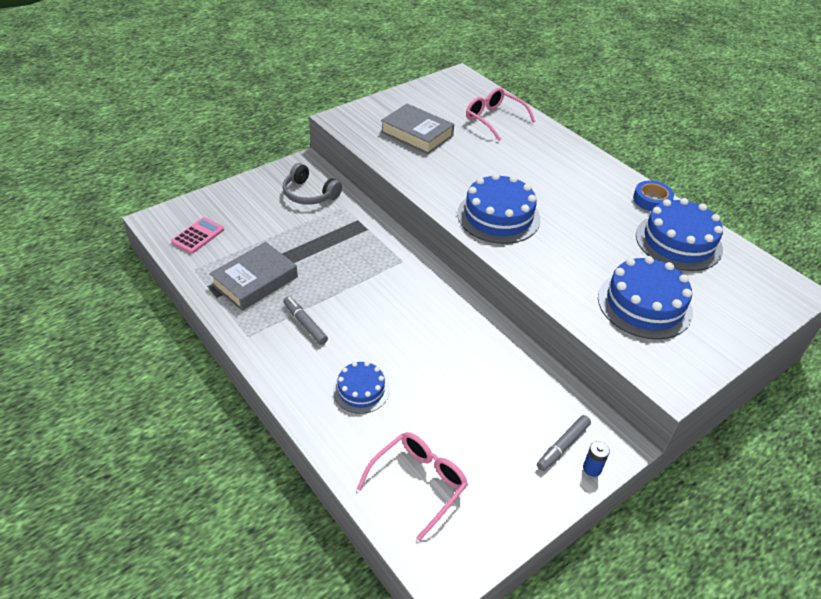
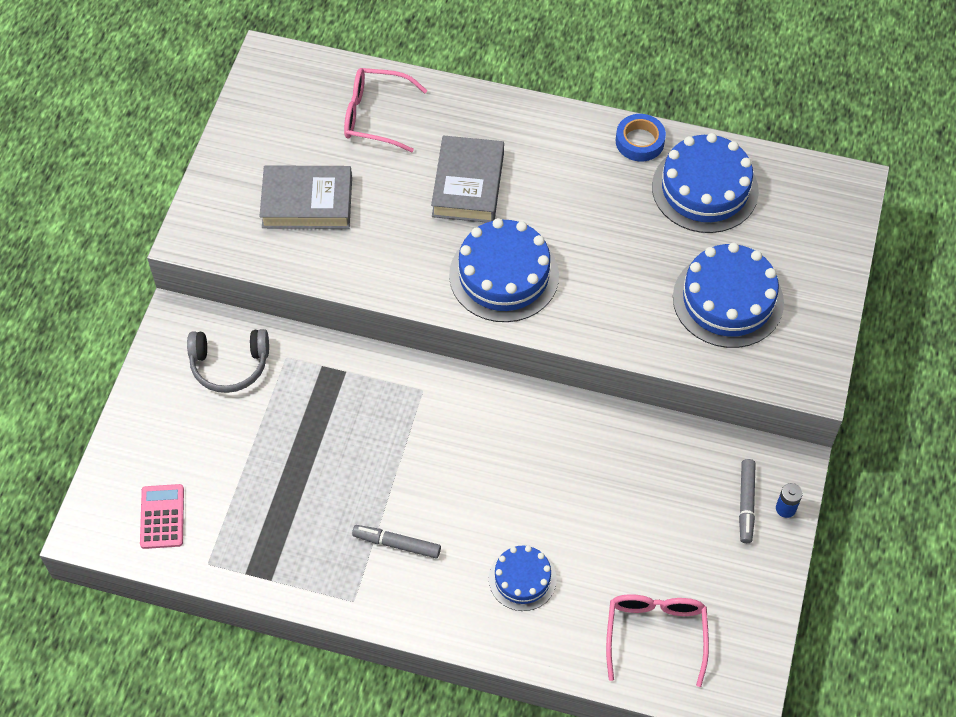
camera: 35 degrees left, 15 degrees up
grey book [209,242,298,311] -> grey book moved to [431,135,504,223]

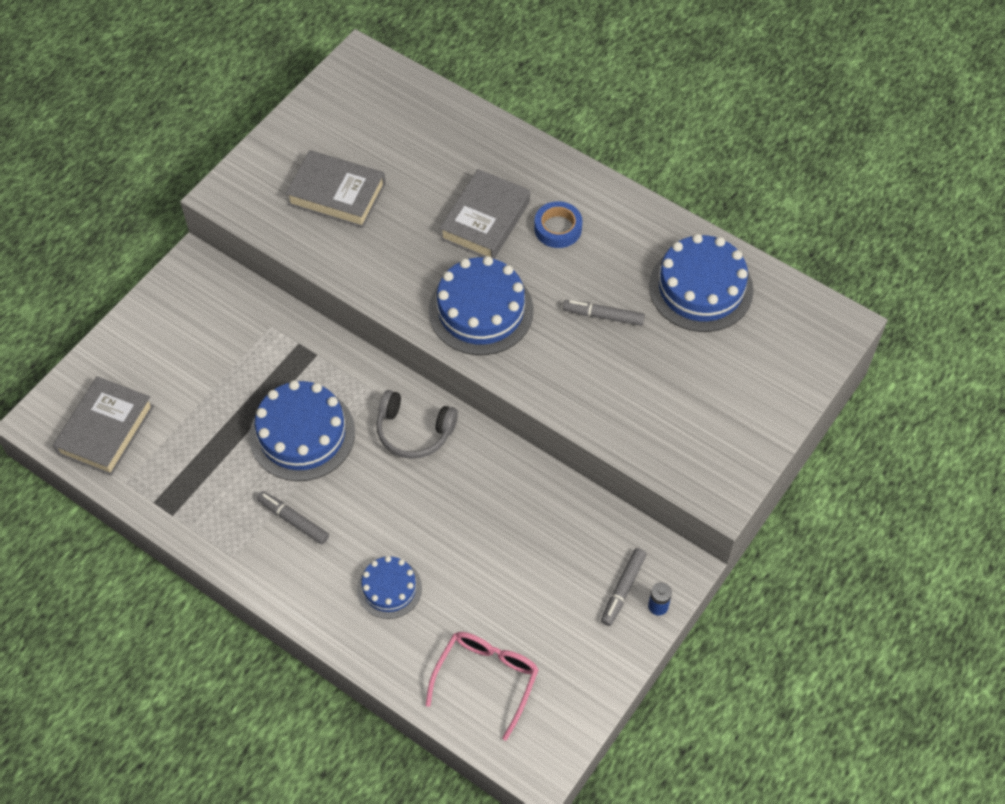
camera: 20 degrees right, 0 degrees up
pink calculator [140,484,184,549] -> grey book [53,376,154,476]
grey headphones [187,329,269,393] -> grey headphones moved to [376,390,458,459]
pink glasses [344,68,427,152] -> none
blue tape [616,114,666,161] -> blue tape moved to [534,201,582,248]
blue cake [673,243,784,348] -> blue cake moved to [249,380,355,481]
none -> grey marker [563,300,645,326]

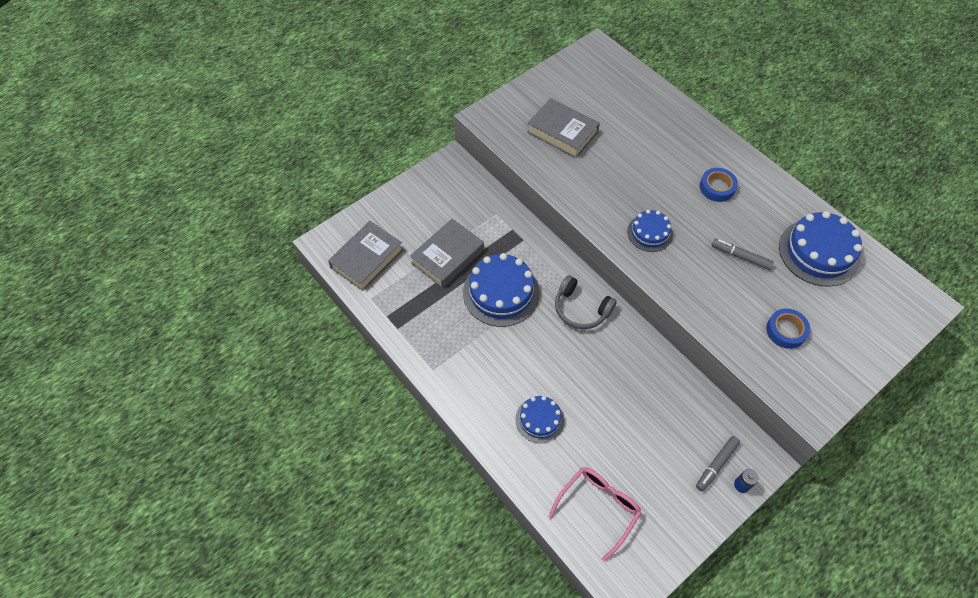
camera: 15 degrees right, 0 degrees up
grey marker [257,491,329,544] -> none
blue cake [429,256,533,355] -> blue cake [627,210,673,252], size x0.58
grey book [440,169,530,259] -> grey book moved to [410,219,484,288]
none -> blue tape [766,308,810,349]

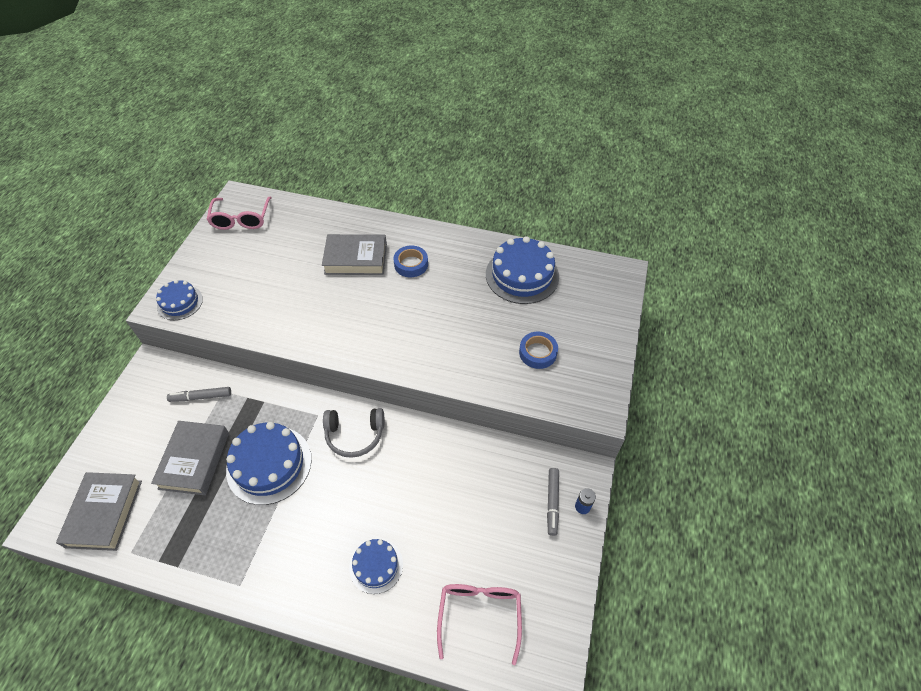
camera: 35 degrees left, 5 degrees down
grey book [527,98,600,158] -> grey book moved to [322,234,387,275]
blue cake [627,210,673,252] -> blue cake moved to [156,280,203,320]
grey marker [712,239,774,270] -> grey marker moved to [167,387,231,402]
none -> pink glasses [206,197,271,230]

